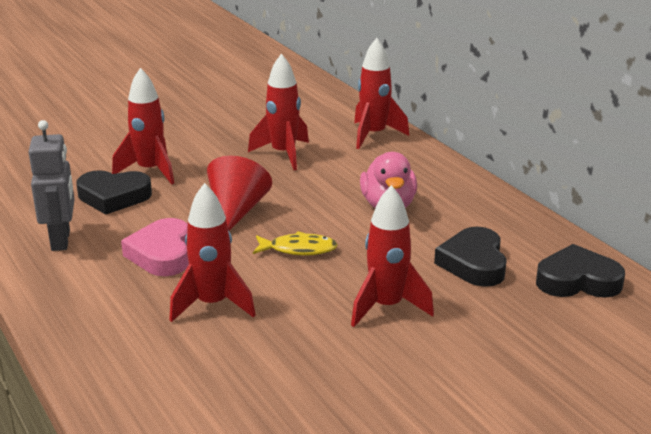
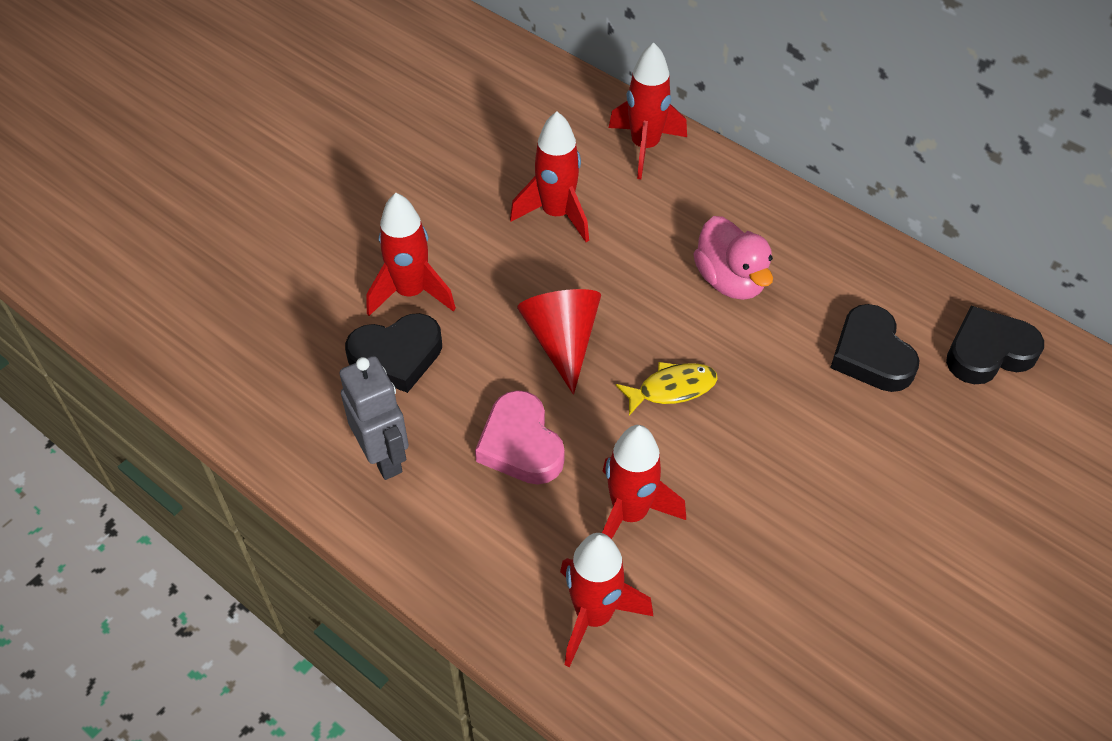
camera: 20 degrees left, 25 degrees up
red rocket [351,185,434,327] -> red rocket moved to [560,533,653,667]

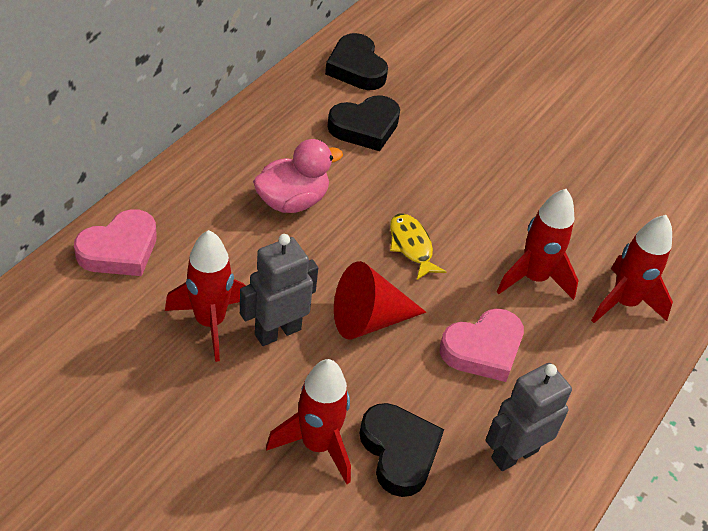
camera: 100 degrees left, 5 degrees down
red rocket [609,42,687,179] -> pink heart [74,209,157,276]
none -> grey robot [240,234,318,346]

